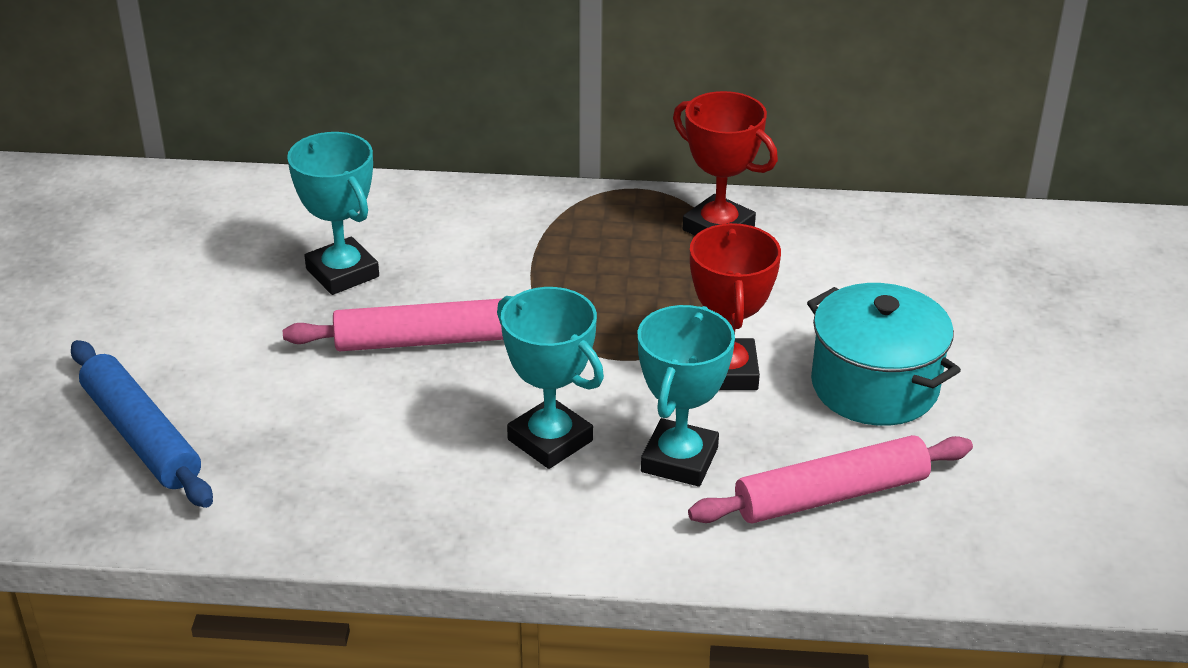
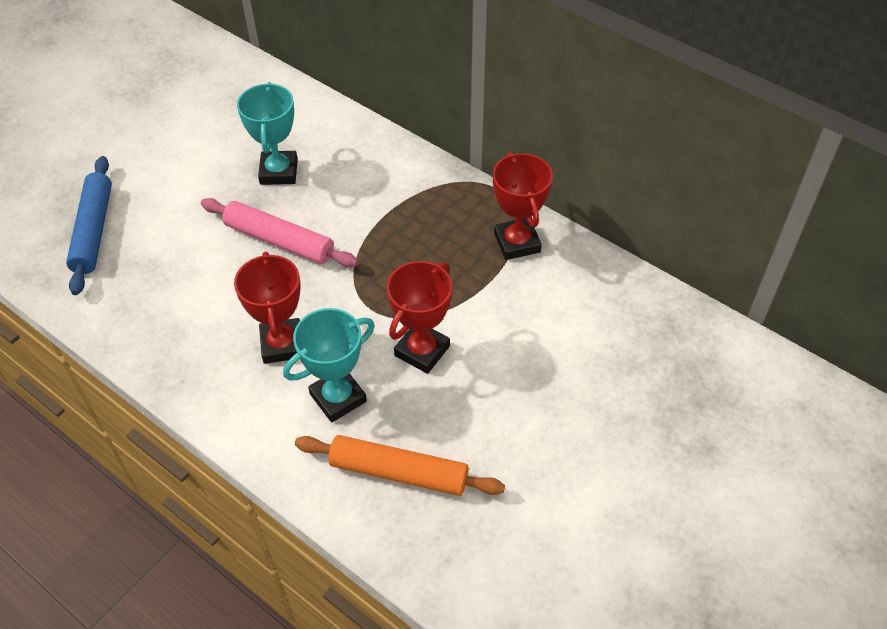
camera: 35 degrees right, 15 degrees up
turquoise trophy [497,287,604,469] -> red trophy [234,252,301,364]
pink rolling pin [688,435,973,524] -> orange rolling pin [295,435,505,496]
turquoise pot [807,283,961,426] -> none

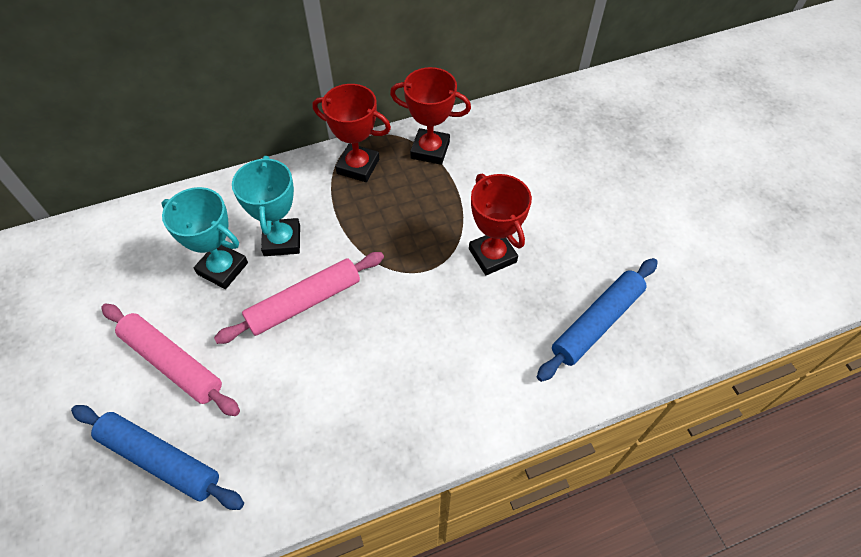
camera: 60 degrees left, 5 degrees up
red trophy [234,252,301,364] -> red trophy moved to [313,84,391,182]
turquoise trophy [283,308,375,422] -> turquoise trophy moved to [232,156,300,256]
orange rolling pin [295,435,505,496] -> blue rolling pin [537,258,658,382]
none -> pink rolling pin [101,304,240,416]

